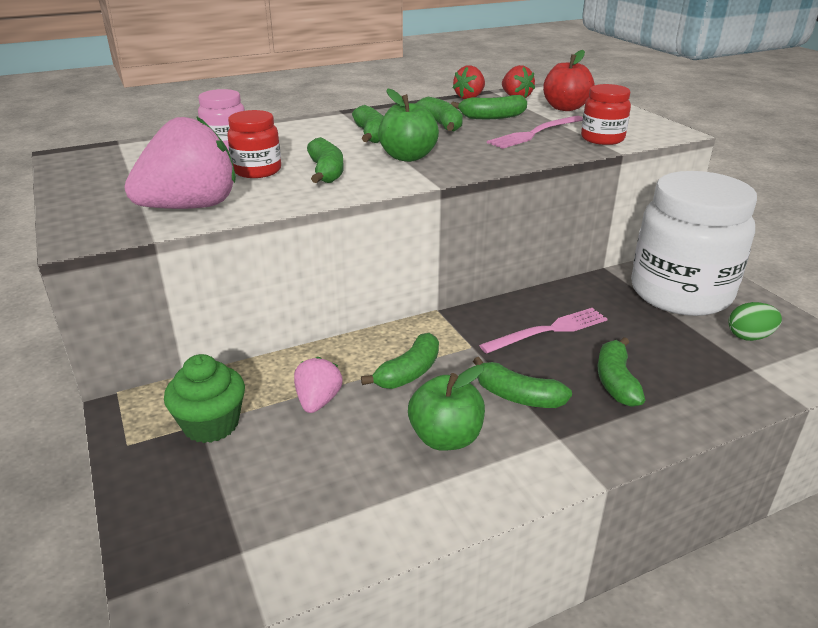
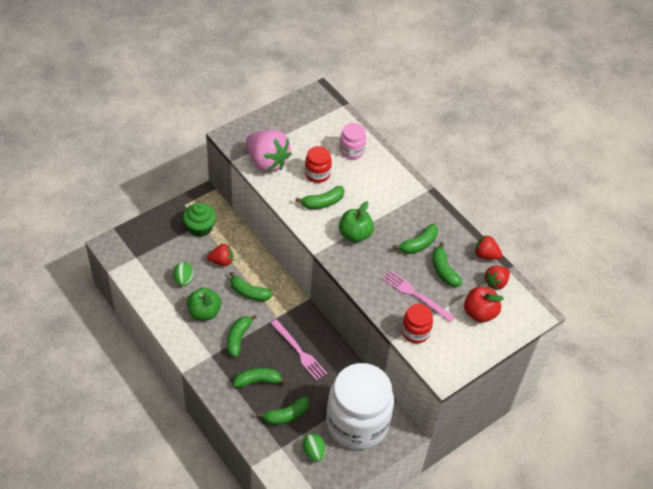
camera: 75 degrees right, 20 degrees up
pink strawberry [294,357,343,413] -> red strawberry [207,244,233,266]
green banana [352,105,384,143] -> green banana moved to [257,397,309,425]
none -> green egg [173,262,193,286]

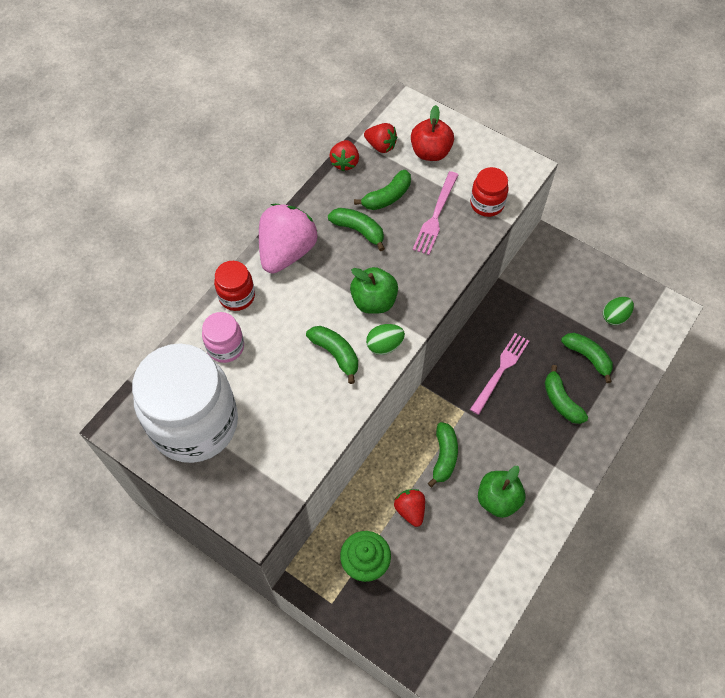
camera: 105 degrees left, 10 degrees up
green egg [173,262,193,286] -> green egg moved to [366,324,405,355]
green banana [227,315,257,357] -> none
pink strawberry [246,130,292,172] -> pink strawberry moved to [259,204,318,274]
red jar [305,146,332,183] -> red jar moved to [214,261,255,311]
white jar [326,363,394,450] -> white jar moved to [132,344,238,463]

